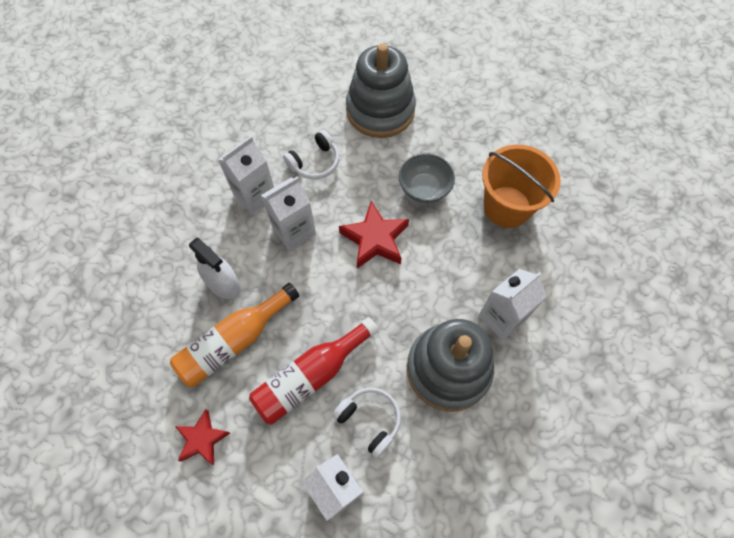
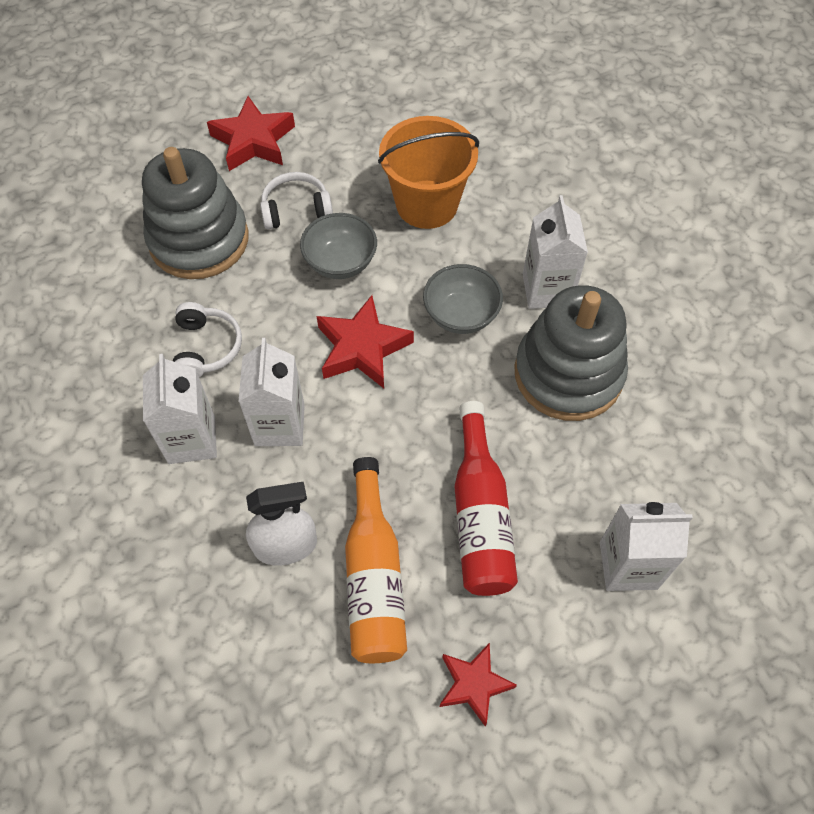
camera: 55 degrees left, 5 degrees down
white headphones [332,388,401,458] -> white headphones moved to [260,172,333,230]
none -> red star [207,96,295,171]
none -> grey bowl [423,264,503,334]

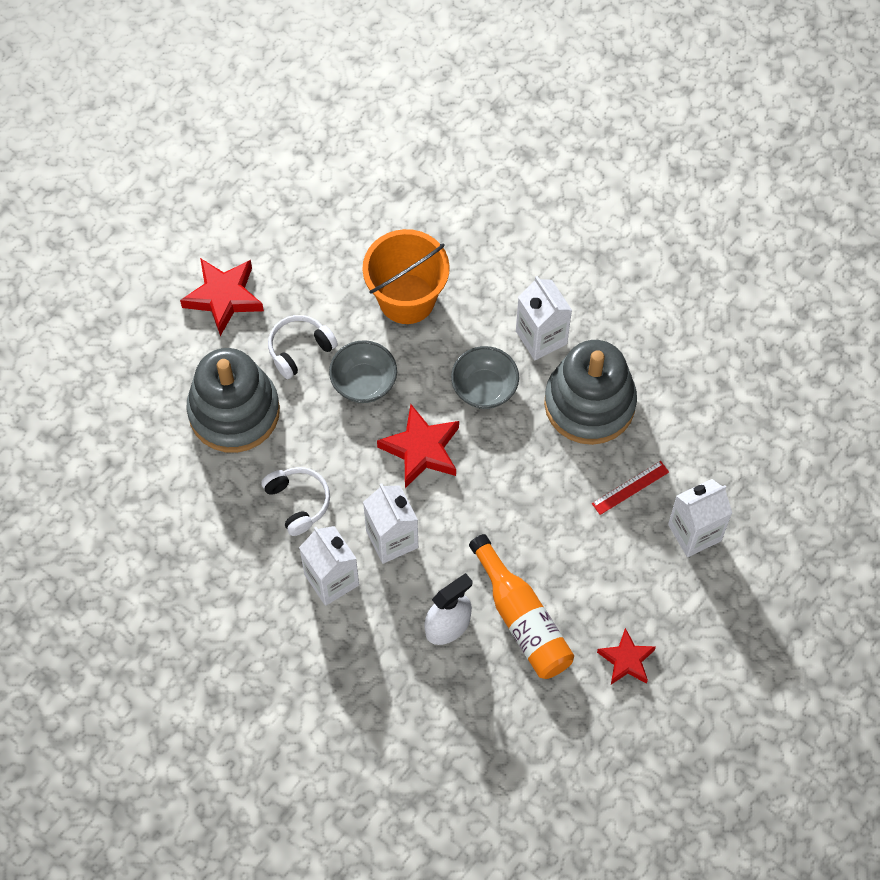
camera: 25 degrees left, 5 degrees up
red bottle [455,401,518,596] -> none
none -> red ruler [592,461,669,515]

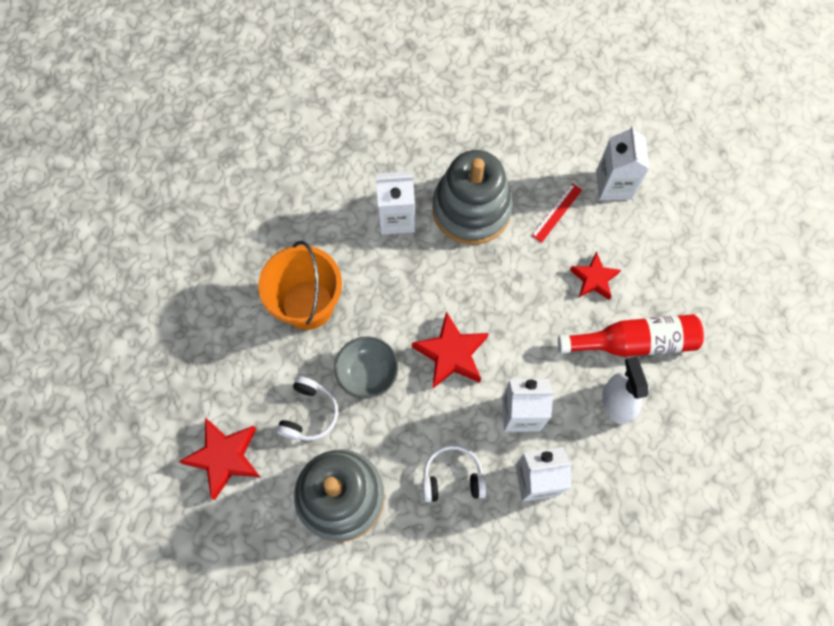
camera: 65 degrees left, 5 degrees up
white headphones [268,315,338,379] -> white headphones turned 150 degrees counterclockwise [277,376,338,441]
grey bowl [451,346,519,409] -> none
orange bottle [469,534,574,679] -> red bottle [558,314,704,357]
red ruler [592,461,669,515] -> red ruler turned 45 degrees clockwise [531,183,582,243]
red star [597,628,656,684] -> red star moved to [570,252,621,300]

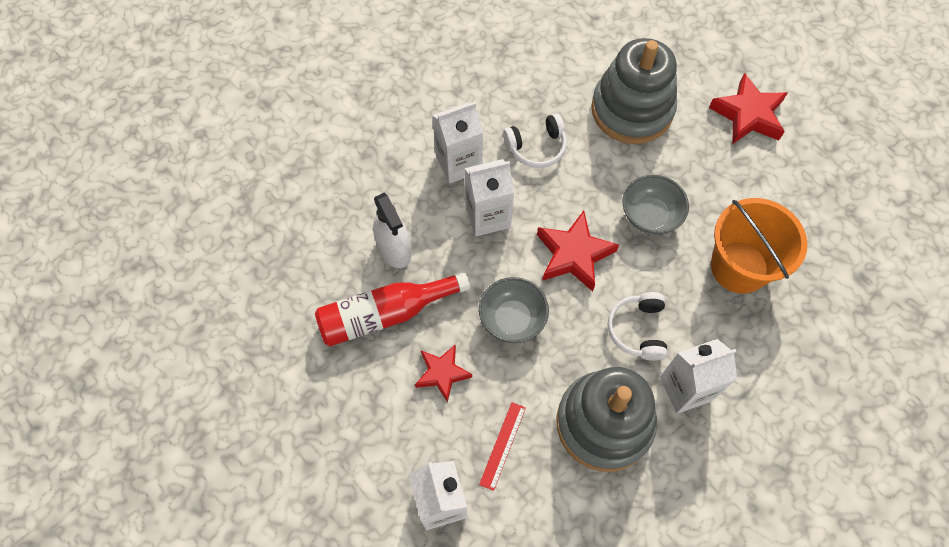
camera: 165 degrees right, 5 degrees down
white headphones [277,376,338,441] -> white headphones moved to [608,292,668,361]
none -> grey bowl [479,277,549,343]

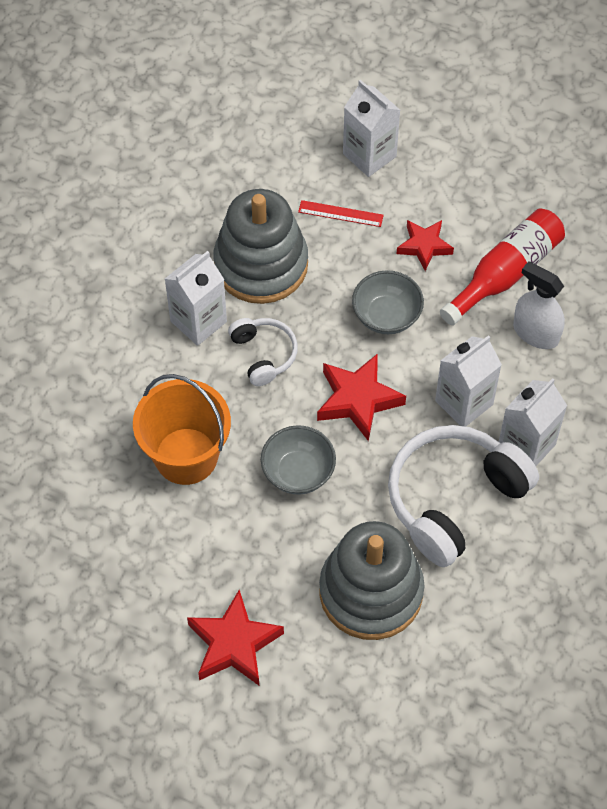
camera: 155 degrees right, 5 degrees down
red ruler [479,402,526,491] -> red ruler turned 75 degrees counterclockwise [298,200,384,227]
white headphones [503,114,567,168] -> white headphones [388,425,539,567], size x1.92

